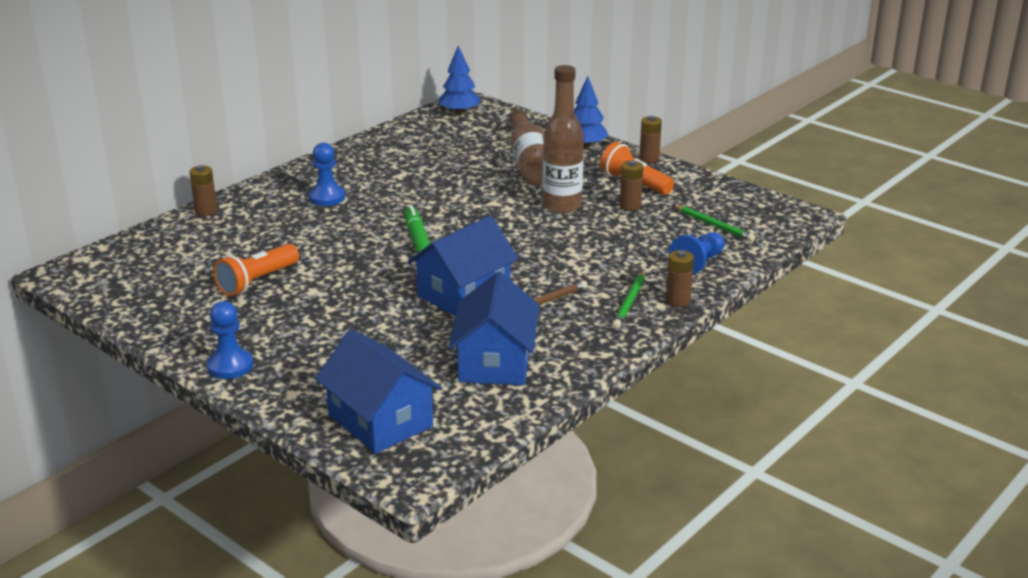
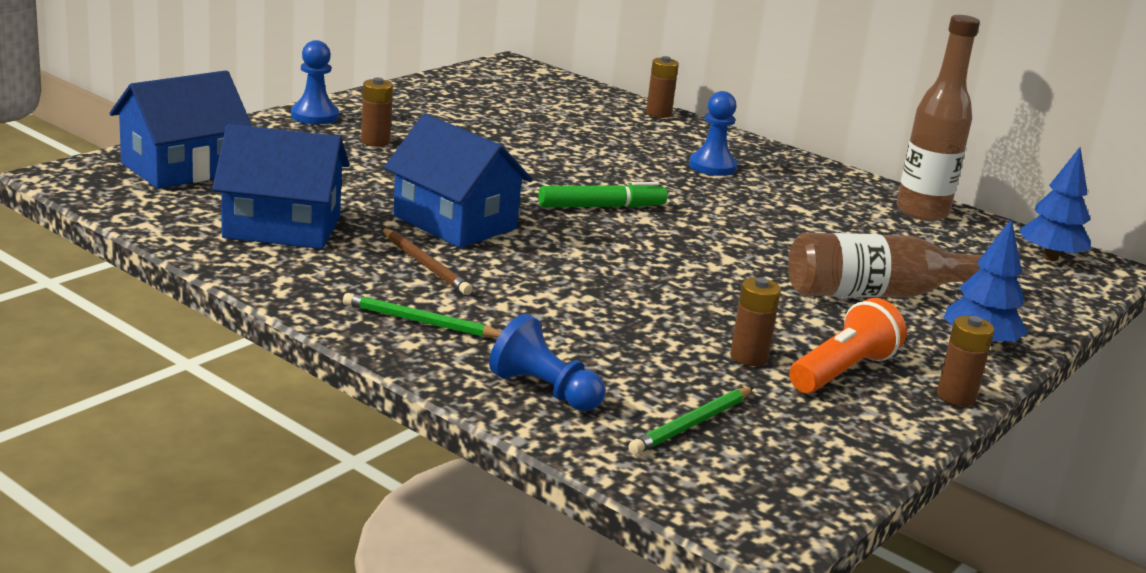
camera: 85 degrees right, 5 degrees down
orange flashlight [213,244,299,296] -> none
brown bottle [543,65,584,213] -> brown bottle moved to [896,15,980,221]
brown battery [666,250,694,307] -> brown battery moved to [361,78,393,147]

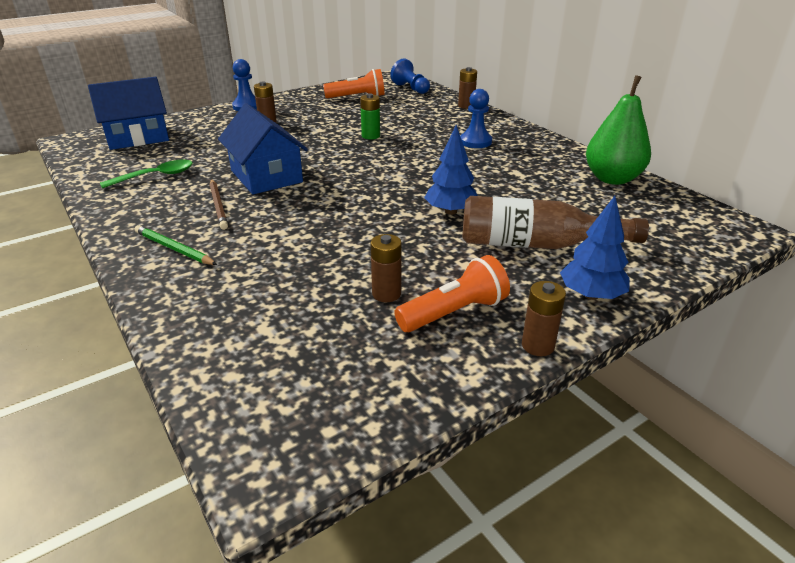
camera: 20 degrees right, 10 degrees up
blue house [212,124,349,249] -> green spoon [100,160,193,188]
blue pawn [489,314,605,411] -> blue pawn moved to [390,58,430,94]
green marker [539,182,667,208] -> none
green pencil [628,387,753,455] -> none
brown bottle [896,15,980,221] -> green pear [586,75,651,185]
blue tree [1019,147,1091,261] -> blue tree moved to [424,125,478,215]
none -> orange flashlight [323,69,384,98]
none -> green battery [360,93,380,140]

